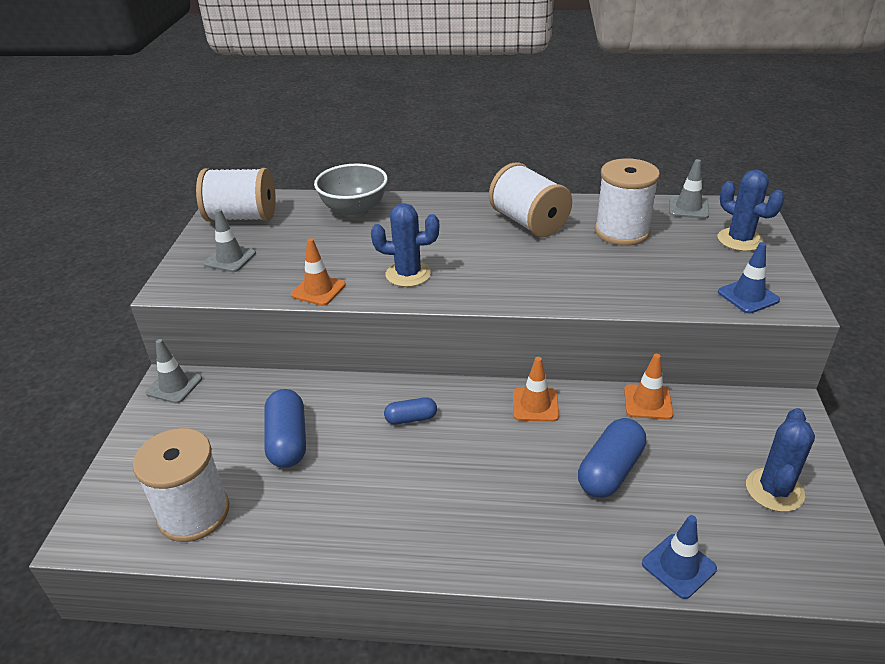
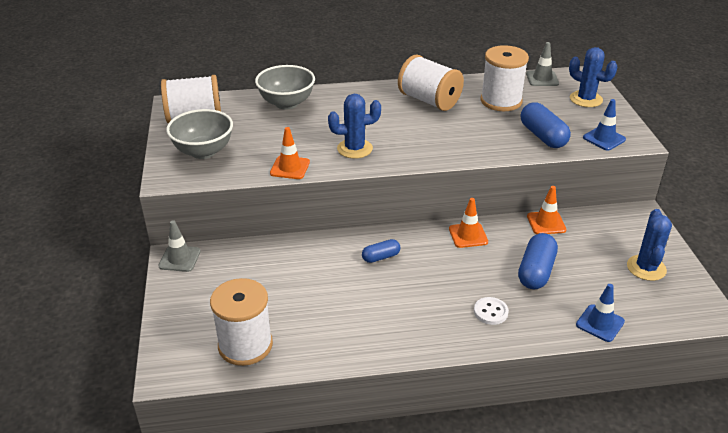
camera: 15 degrees left, 0 degrees up
grey traffic cone [203,209,256,272] -> grey bowl [166,109,233,159]
blue capsule [264,389,306,468] -> blue capsule moved to [521,102,571,148]
none -> white button [474,297,509,325]

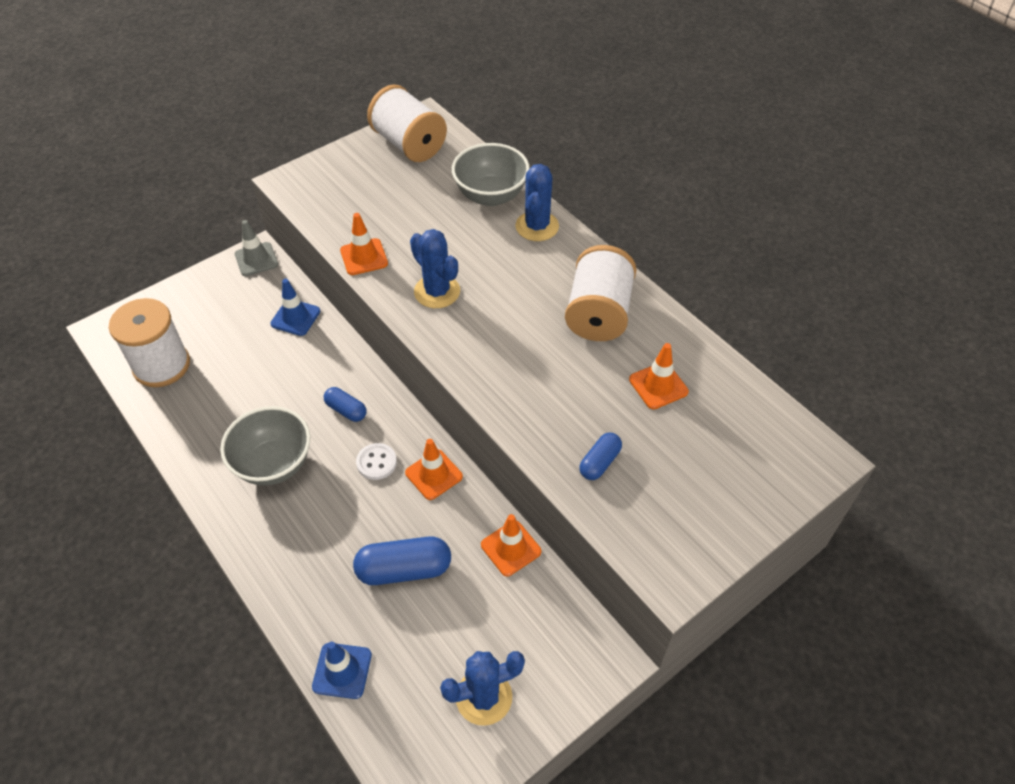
camera: 60 degrees right, 15 degrees up
grey bowl [166,109,233,159] -> grey bowl moved to [220,406,311,486]
white button [474,297,509,325] -> white button moved to [356,443,397,480]
white spool [480,45,529,111] -> orange traffic cone [629,343,689,409]
blue capsule [521,102,571,148] -> blue capsule [579,433,622,480], size x0.58
grey traffic cone [526,42,559,86] -> none
blue cactus [569,47,617,107] -> blue cactus moved to [516,164,559,241]
blue traffic cone [583,99,626,151] -> blue traffic cone moved to [270,279,320,336]

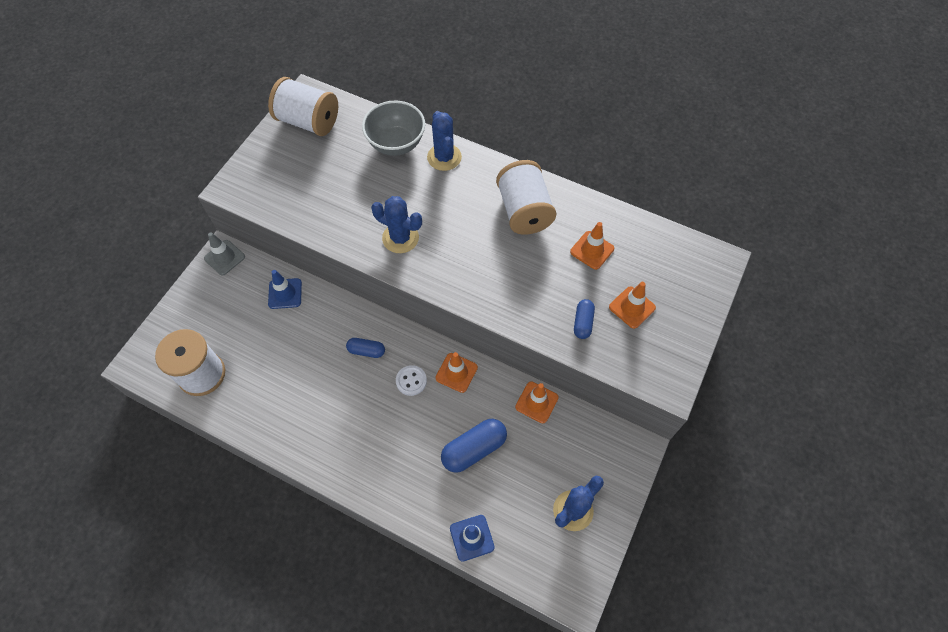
camera: 25 degrees left, 10 degrees up
grey bowl [220,406,311,486] -> none
orange traffic cone [340,213,388,275] -> orange traffic cone moved to [609,282,656,329]

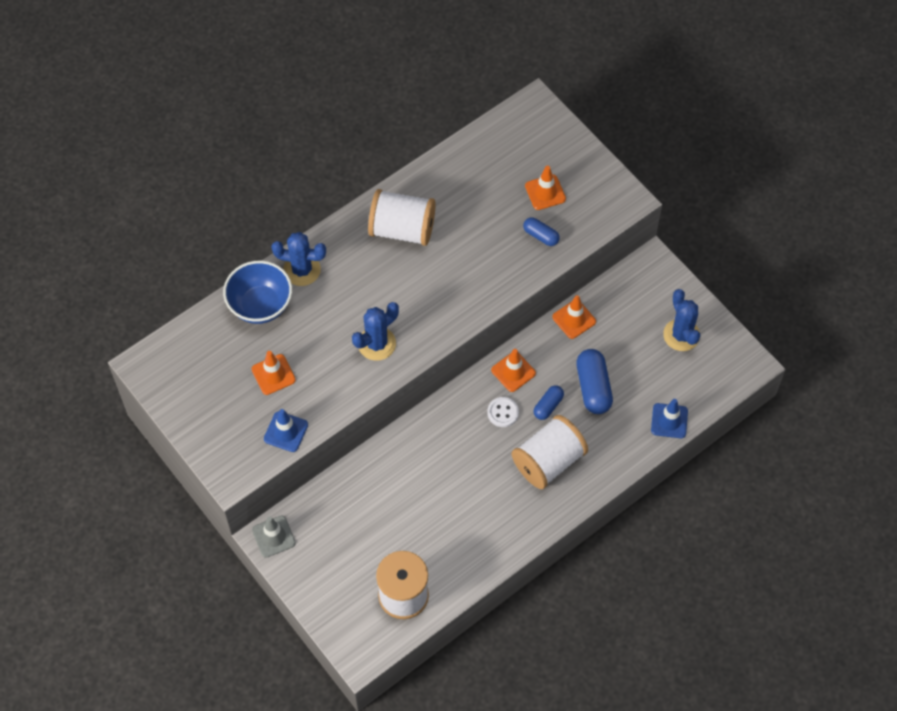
camera: 65 degrees left, 0 degrees up
white spool [268,77,338,136] -> white spool moved to [512,415,588,489]
blue traffic cone [268,270,302,309] -> blue traffic cone moved to [264,409,308,452]
blue capsule [346,338,385,358] -> blue capsule moved to [533,385,564,420]
grey bowl [362,100,425,156] -> blue bowl [223,261,292,324]
orange traffic cone [570,222,614,270] -> orange traffic cone moved to [252,351,296,395]

